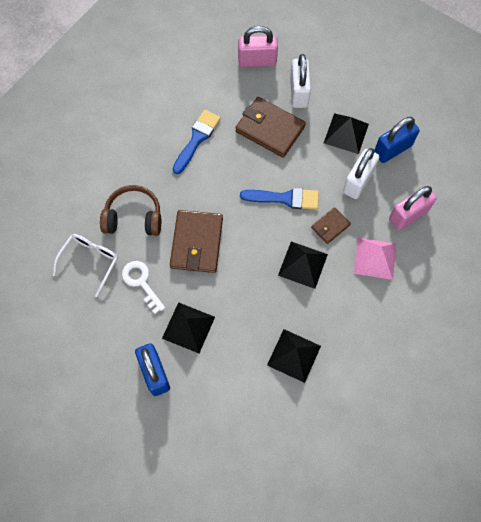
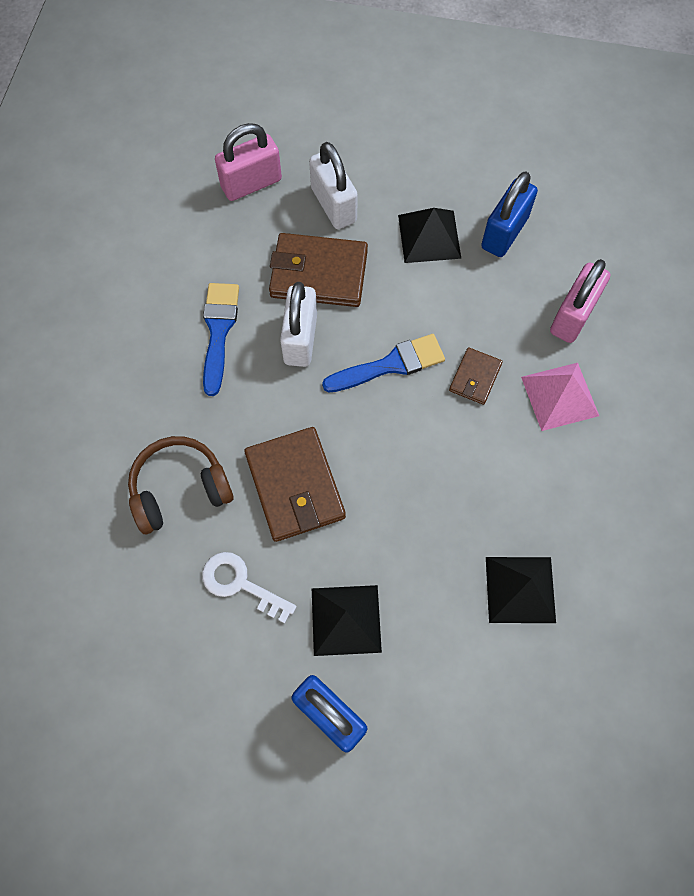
camera: 25 degrees left, 0 degrees up
white glasses [53,234,118,297] -> none
black pyramid [278,241,328,289] -> none
white padlock [343,148,379,199] -> white padlock moved to [280,282,317,367]

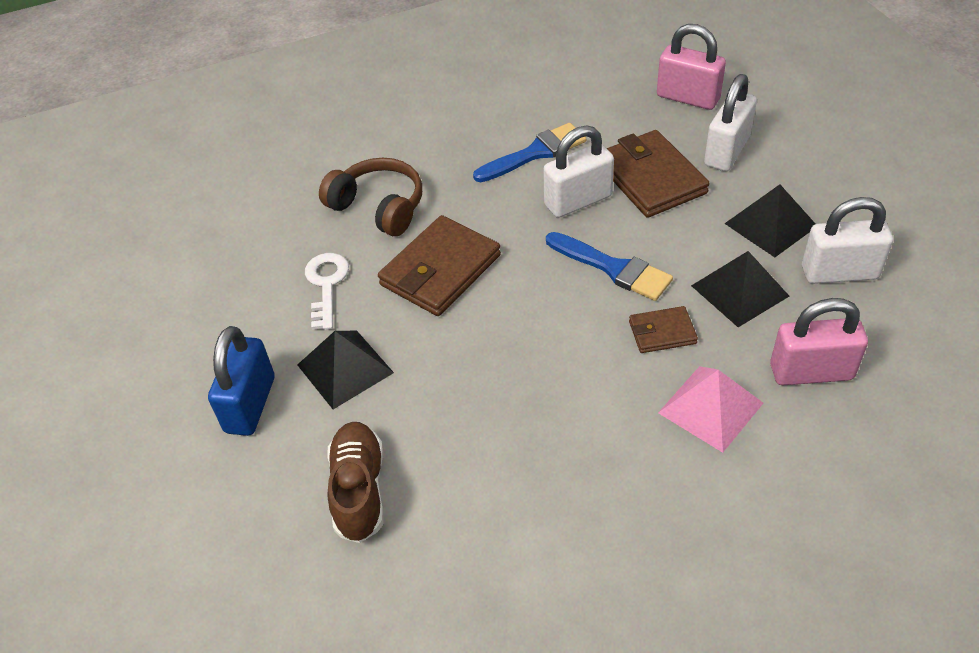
camera: 60 degrees right, 20 degrees down
blue padlock [481,171,538,257] -> white padlock [802,197,893,284]
black pyramid [486,557,556,623] -> black pyramid moved to [691,251,789,327]
none -> brown shoe [327,422,383,543]

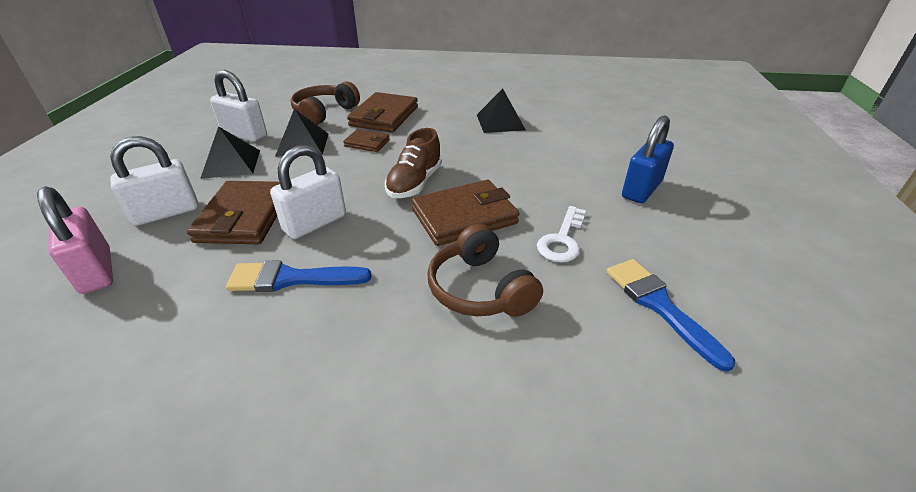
camera: 155 degrees left, 10 degrees down
black pyramid [297,331,394,409] -> black pyramid moved to [477,88,526,133]
brown shoe [327,422,383,543] -> brown shoe moved to [385,128,442,198]
white padlock [543,125,614,218] -> white padlock turned 45 degrees counterclockwise [270,145,346,239]
blue brush [546,232,673,301] -> blue brush moved to [606,259,735,372]
pink pyramid [658,366,763,453] -> brown wallet [347,92,418,133]
pink padlock [770,298,868,385] -> brown headphones [291,81,360,125]

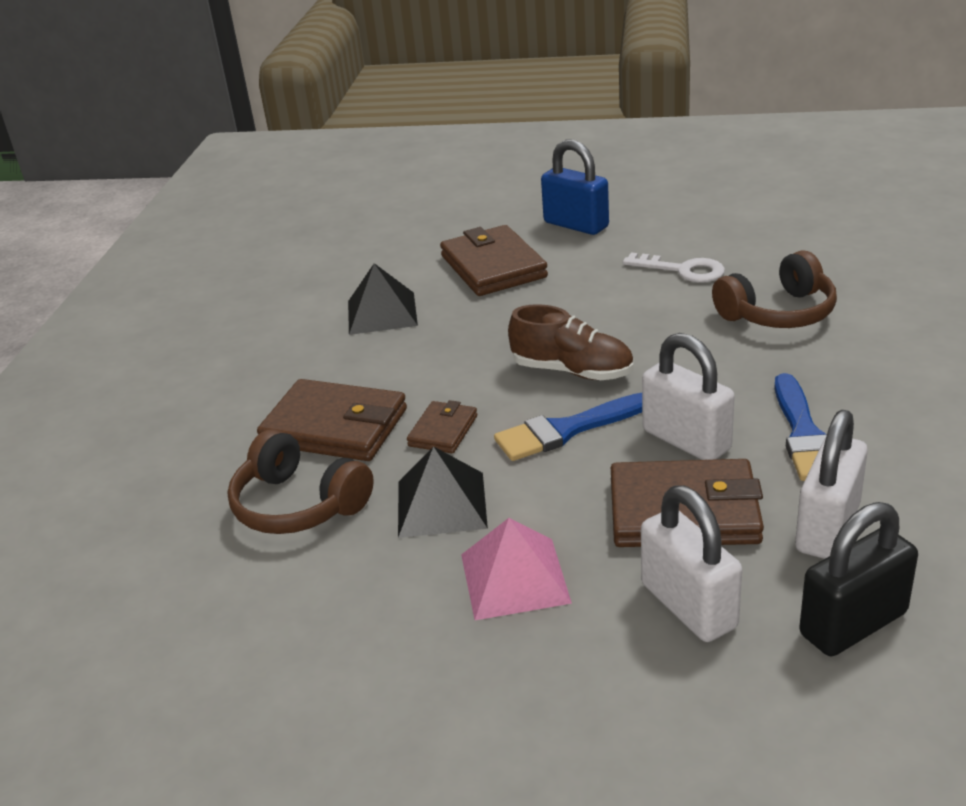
camera: 85 degrees left, 5 degrees down
pink padlock [37,186,113,294] -> black padlock [799,502,918,656]
black pyramid [200,126,260,179] -> pink pyramid [461,518,572,620]
white padlock [210,70,267,142] -> white padlock moved to [795,410,868,559]
brown wallet [411,180,519,246] -> brown wallet moved to [440,225,548,296]
blue brush [606,259,735,372] -> blue brush moved to [494,393,642,461]

